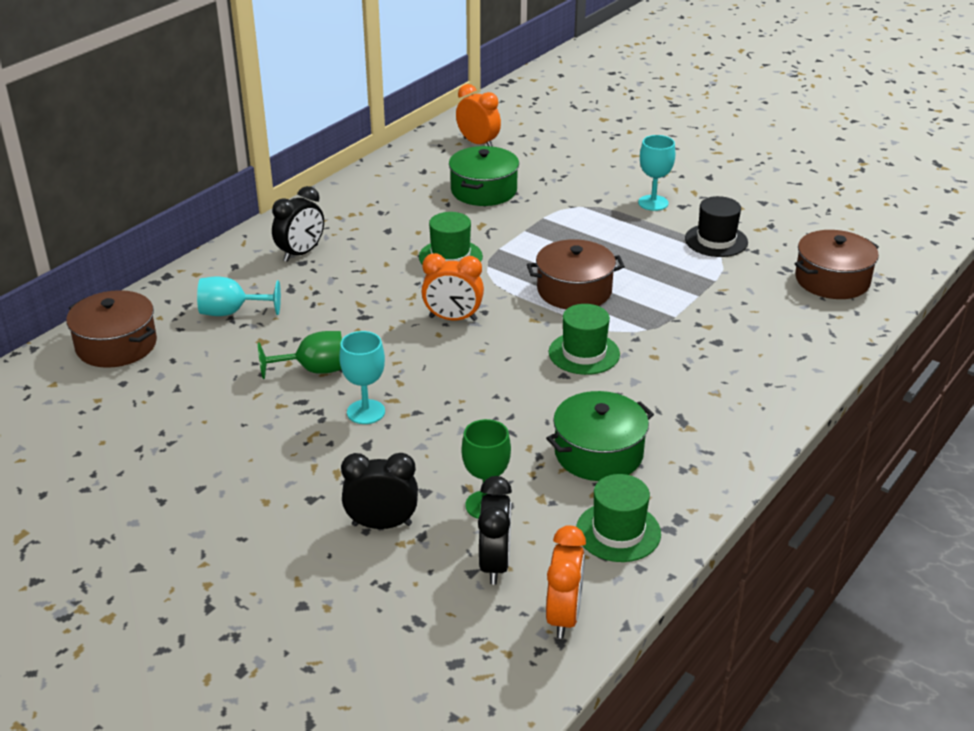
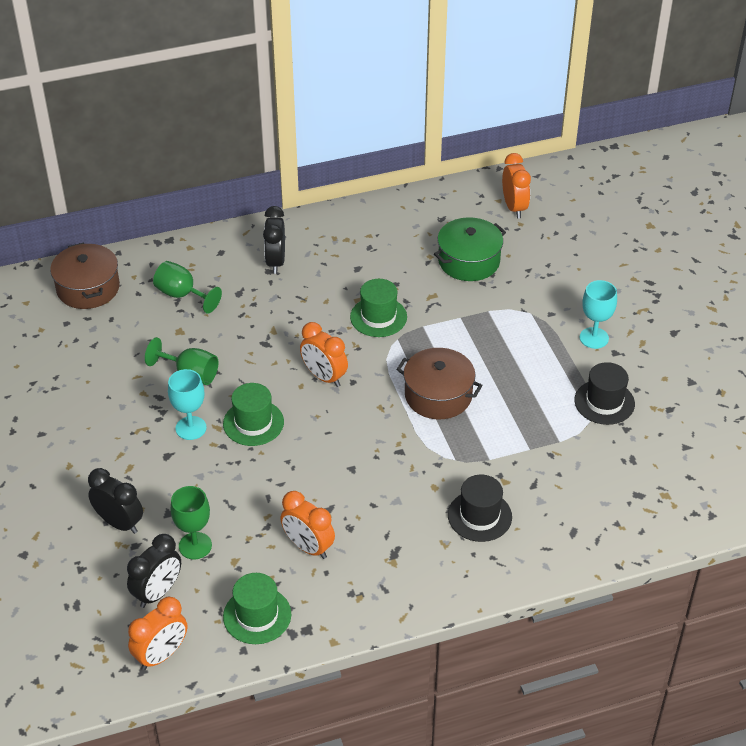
camera: 35 degrees right, 10 degrees up
turquoise goblet [197,277,281,316] -> green goblet [153,261,222,314]
black clock [272,186,324,262] -> black clock turned 105 degrees clockwise [263,206,285,274]
green pot [546,391,654,481] -> orange clock [280,491,335,559]
green hat [549,304,620,375] -> green hat moved to [223,383,284,446]
brown pot [795,230,879,299] -> none
none -> black hat [448,475,512,542]

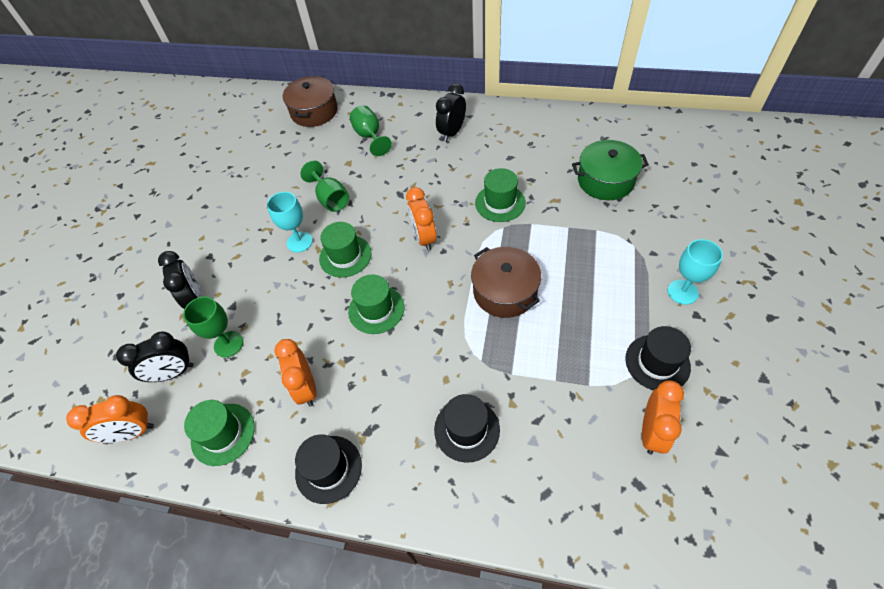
camera: 35 degrees right, 10 degrees up
orange clock [502,153,531,218] -> orange clock moved to [642,380,684,454]
none -> black hat [295,434,362,504]
none -> green hat [348,275,404,334]

